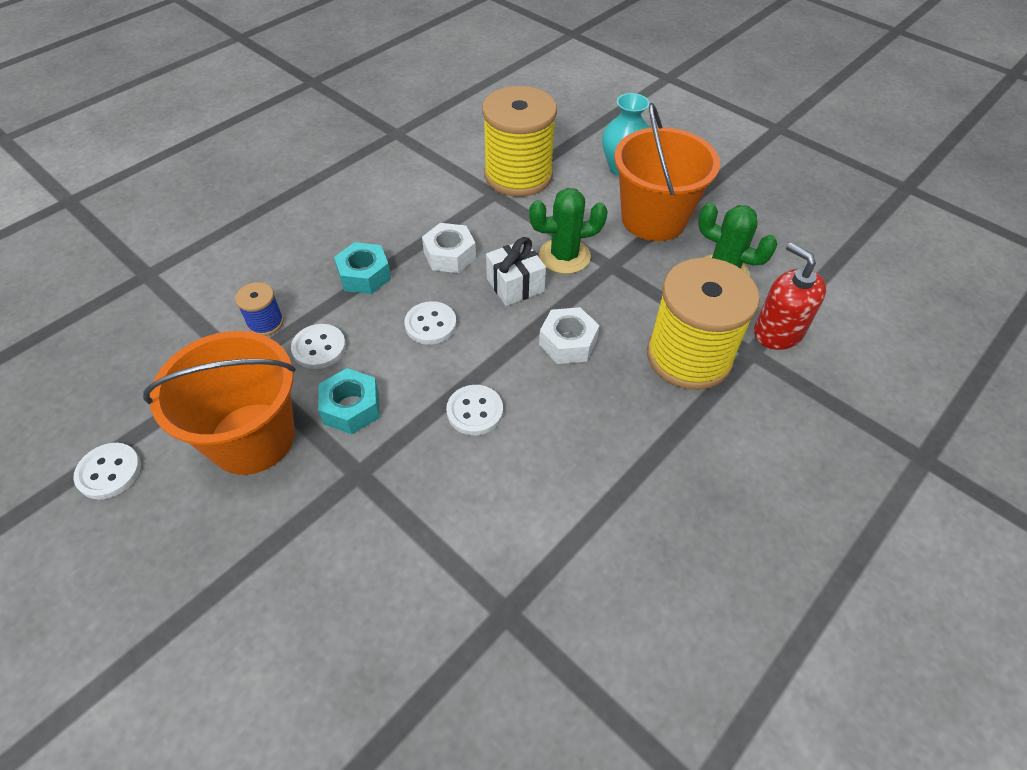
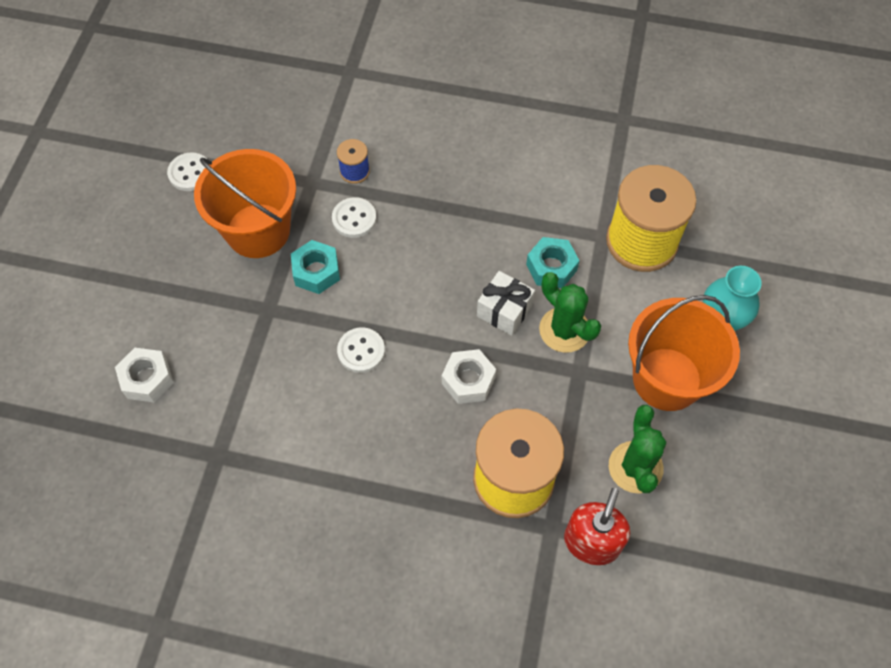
camera: 60 degrees right, 10 degrees up
turquoise nut [334,242,391,294] -> turquoise nut moved to [526,237,580,288]
white button [404,301,457,345] -> none
white nut [422,223,476,273] -> white nut moved to [115,348,174,402]

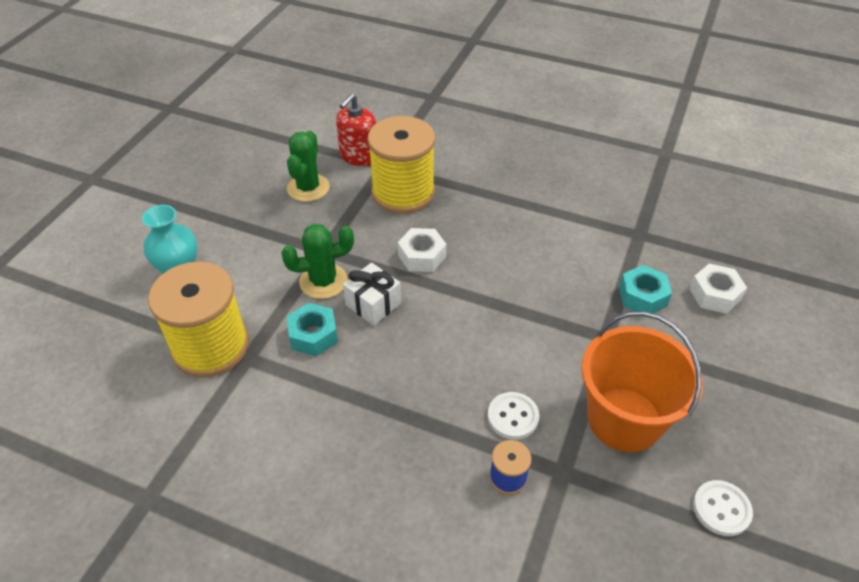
camera: 170 degrees left, 15 degrees down
turquoise nut [291,240,340,294] -> turquoise nut moved to [619,265,672,313]
white button [337,327,385,373] -> none
green cactus [539,272,601,353] -> green cactus turned 75 degrees counterclockwise [281,224,354,299]
orange bucket [628,295,740,411] -> none

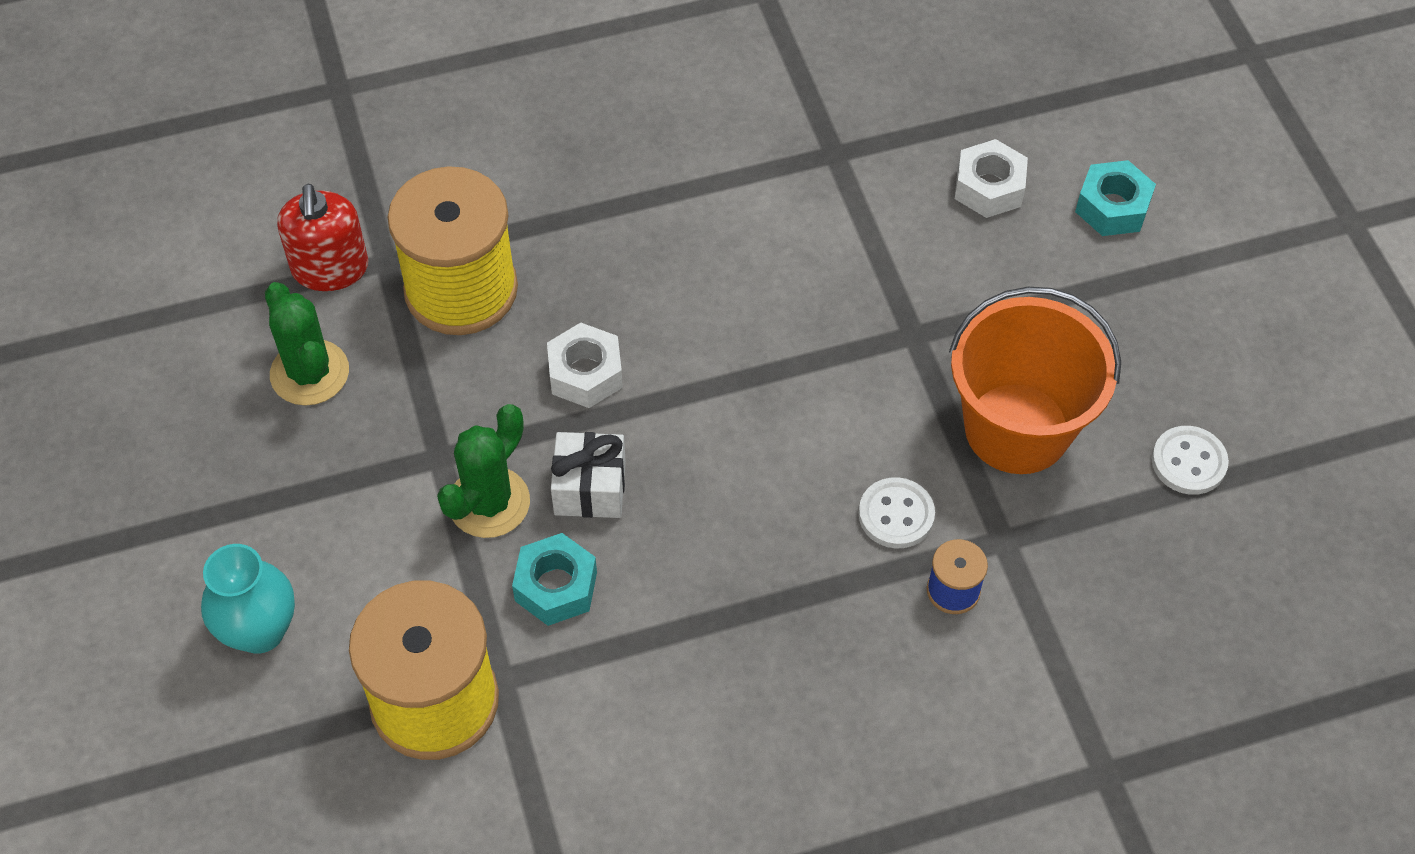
camera: 40 degrees left, 10 degrees up
turquoise nut [619,265,672,313] -> turquoise nut moved to [1075,160,1156,236]

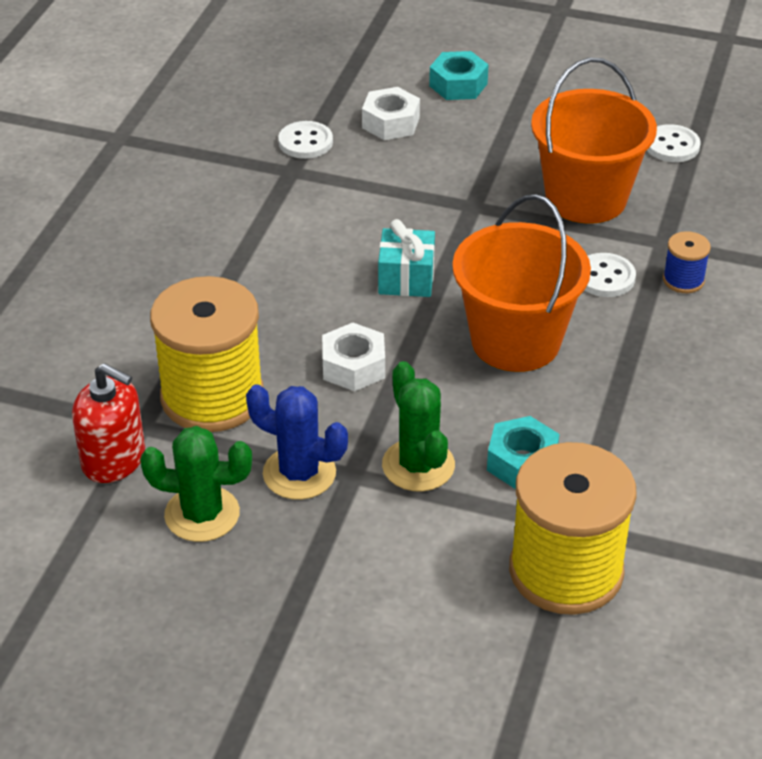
camera: 55 degrees left, 15 degrees down
turquoise vase [201,544,295,654] -> none
white gift [551,432,626,518] -> none
none -> blue cactus [246,384,348,500]
none -> white button [278,121,333,159]
none -> turquoise gift [378,219,435,297]
none -> orange bucket [452,194,591,372]

